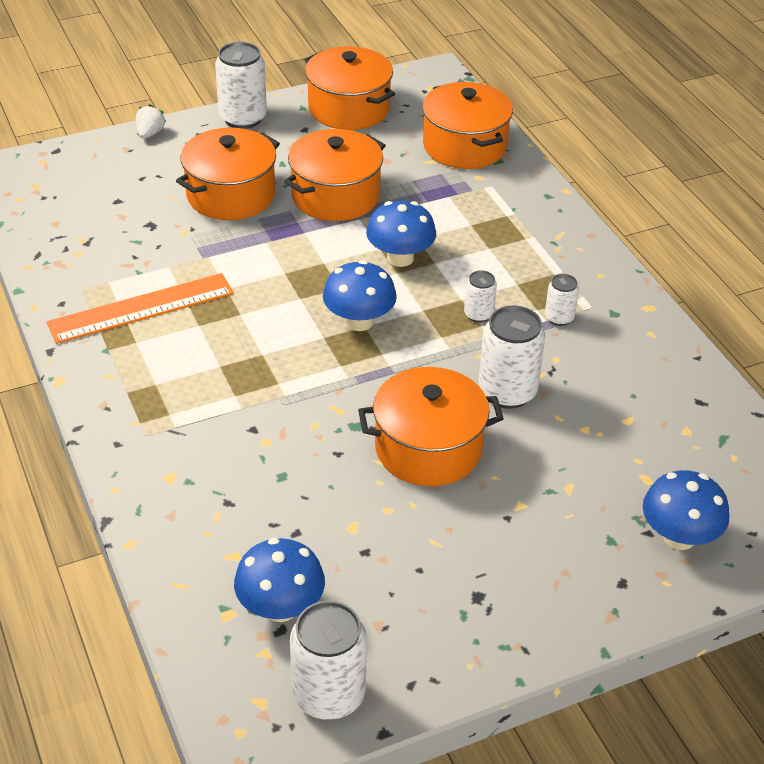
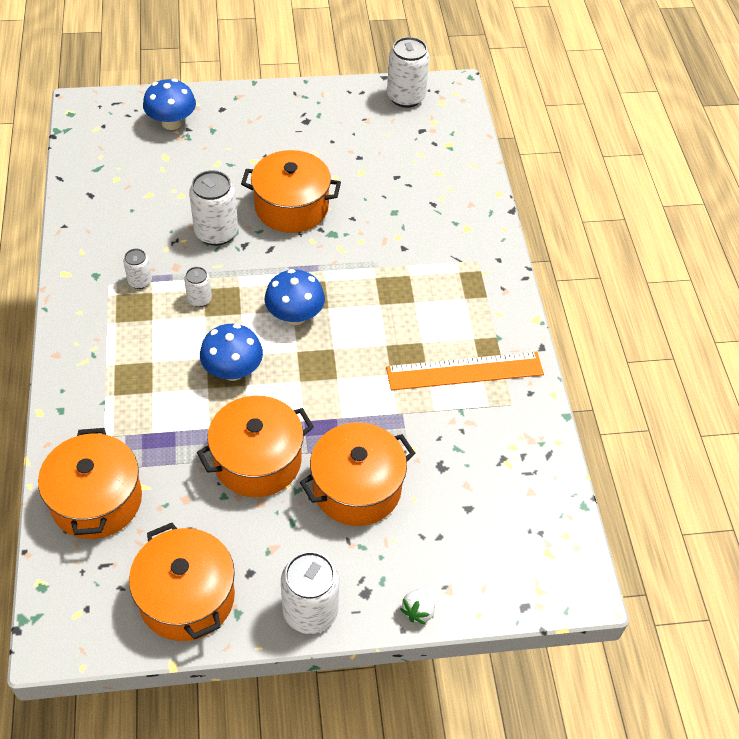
camera: 165 degrees left, 10 degrees up
blue mushroom [234,538,325,622] -> none

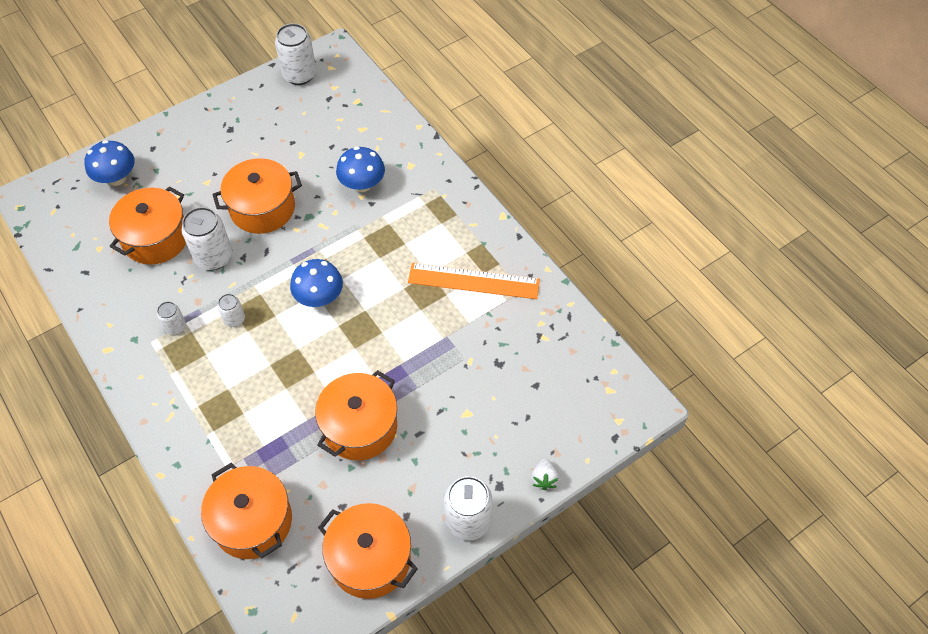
camera: 25 degrees left, 5 degrees up
blue mushroom [200,324,263,381] -> blue mushroom moved to [336,146,385,192]
orange pot [300,423,415,526] -> orange pot moved to [109,186,186,265]
orange ruler [386,352,544,390] -> orange ruler turned 45 degrees clockwise [408,263,540,299]

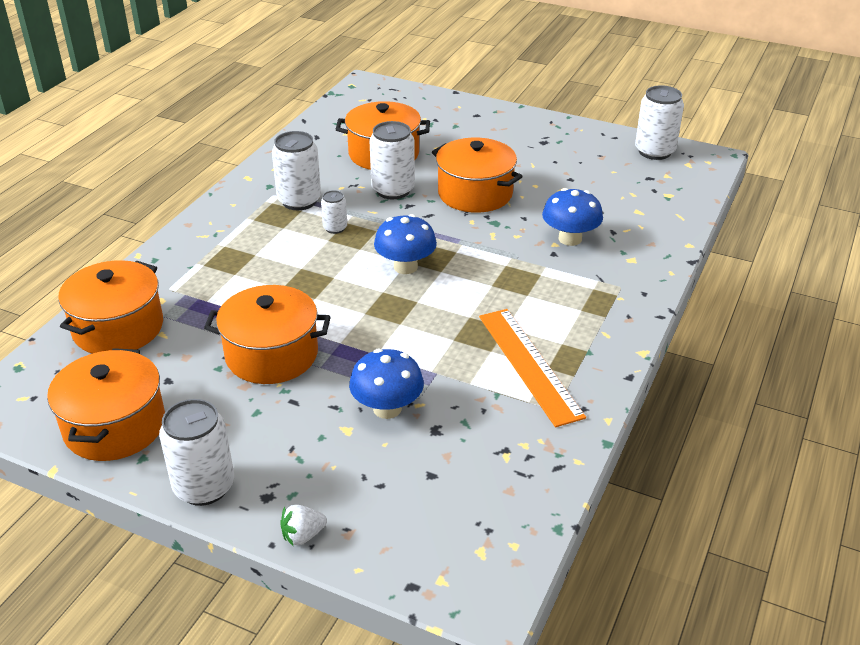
camera: 60 degrees right, 20 degrees down
blue mushroom [85,140,135,186] -> blue mushroom moved to [349,349,424,419]
white can [157,301,186,335] -> white can [272,131,321,210], size x1.87

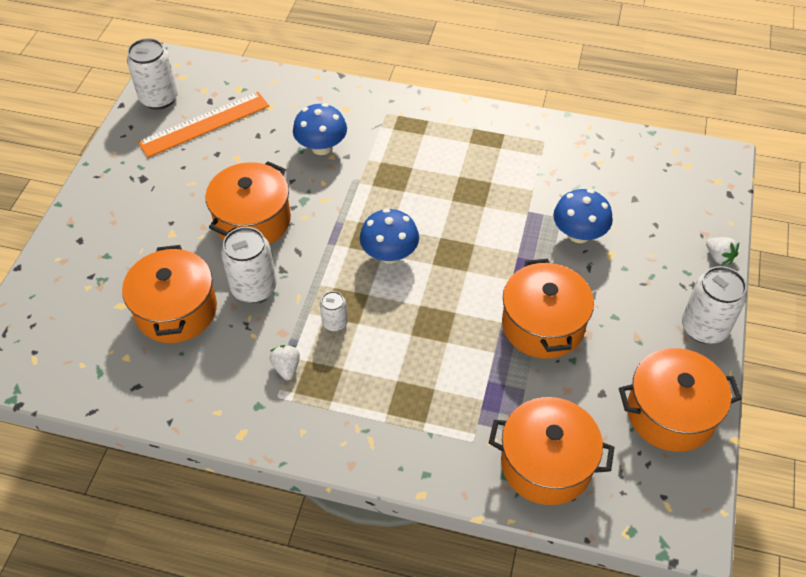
camera: 100 degrees left, 15 degrees up
white can [272,131,321,210] -> white strawberry [269,345,300,380]
orange ruler [479,309,586,427] -> orange ruler moved to [138,92,269,158]

